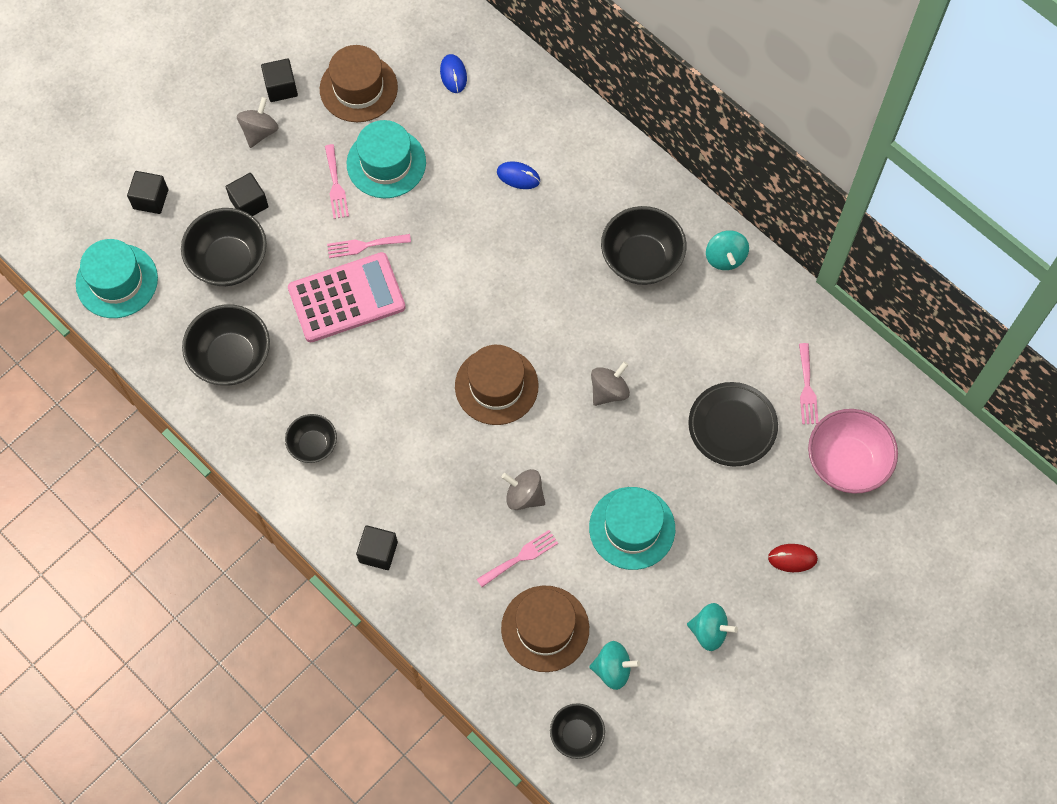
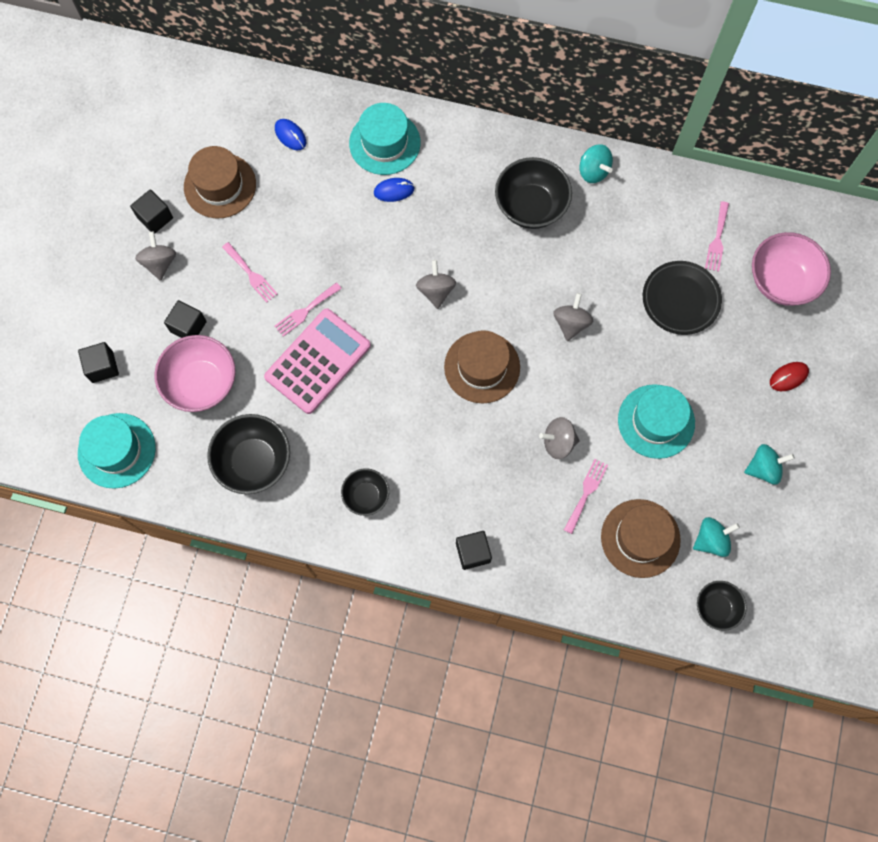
camera: 30 degrees left, 5 degrees up
black bowl [181,208,267,286] -> pink bowl [154,335,236,412]
turquoise hat [347,120,426,198] -> turquoise hat moved to [349,103,421,175]
pink fork [799,343,819,424] -> pink fork turned 45 degrees clockwise [705,201,729,272]
none -> grey spinning top [416,260,456,309]

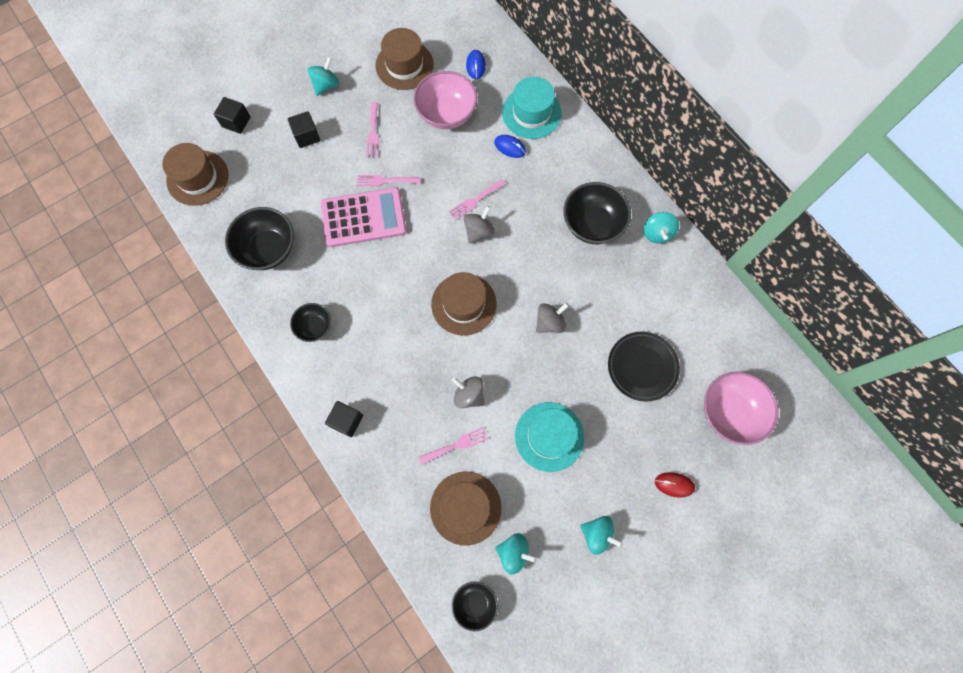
camera: 40 degrees right, 0 degrees up
turquoise hat [78,413,156,489] -> brown hat [162,143,229,206]
black cube [130,189,173,234] -> none
grey spinning top [135,232,176,281] -> turquoise spinning top [308,57,339,96]
pink bowl [154,335,236,412] -> pink bowl moved to [414,71,477,129]
pink fork [705,201,729,272] -> pink fork moved to [449,179,505,220]

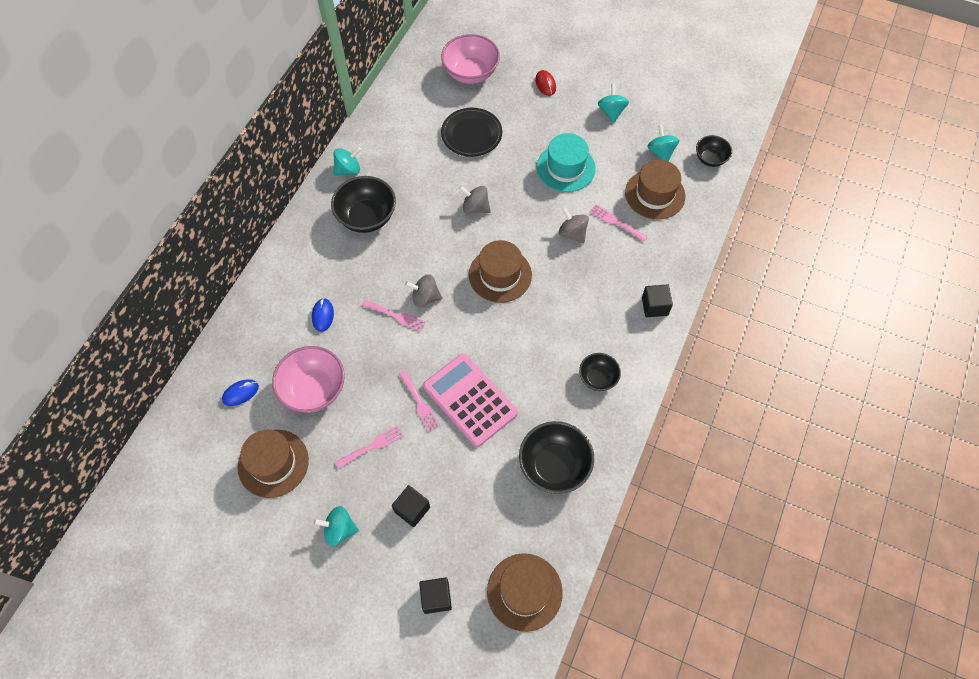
camera: 120 degrees left, 10 degrees down
grey spinning top [452,376,484,408] -> grey spinning top turned 135 degrees clockwise [559,207,589,244]
turquoise hat [502,77,562,139] -> none

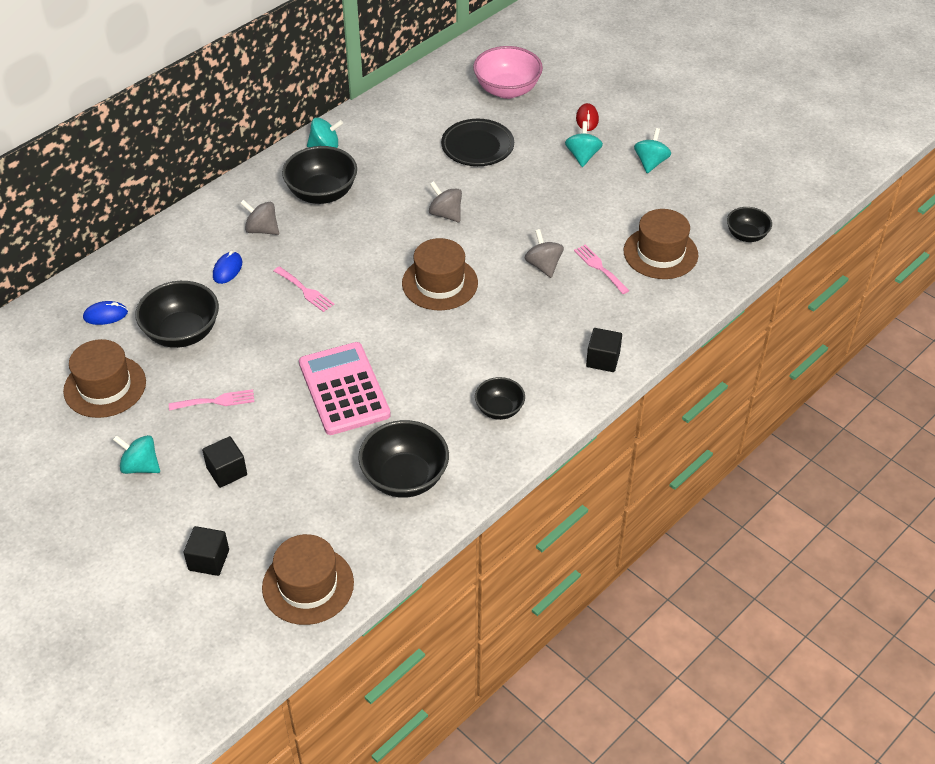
camera: 20 degrees right, 15 degrees down
pink bowl [272,346,345,413] -> black bowl [135,281,219,348]
pink fork [399,370,440,432] -> none
grey spinning top [405,274,442,307] -> grey spinning top moved to [240,200,279,235]
turquoise hat [536,133,596,192] -> none
turquoise spinning top [647,124,679,161] -> turquoise spinning top moved to [565,121,603,167]

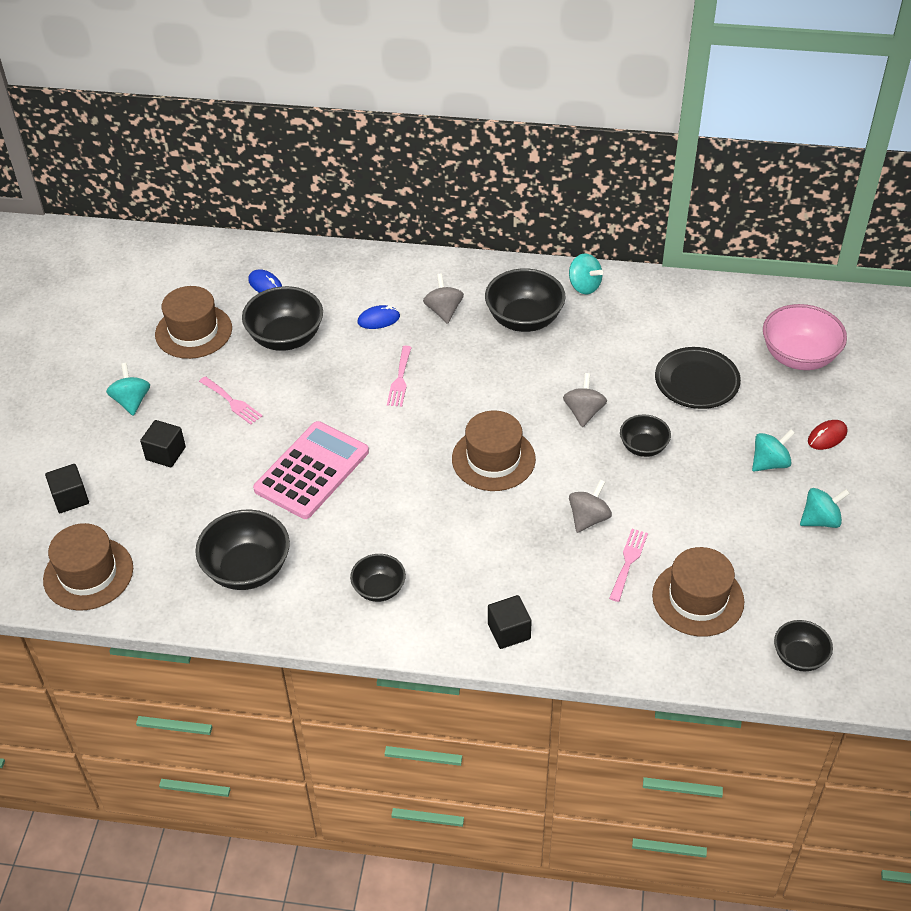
camera: 55 degrees right, 0 degrees up
none -> black bowl [620,414,671,457]

